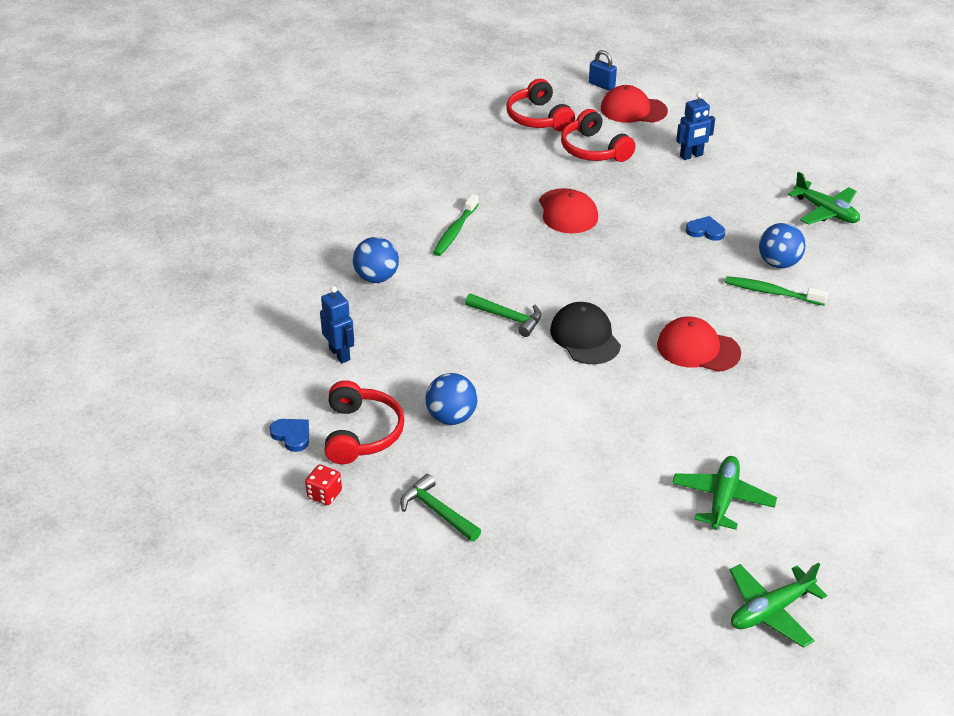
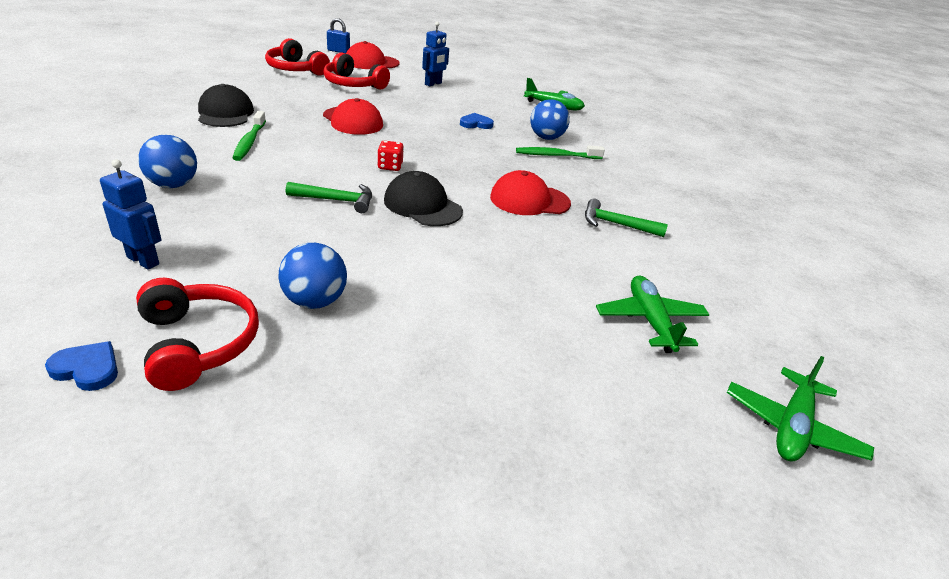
camera: 30 degrees left, 5 degrees down
red dice [305,464,342,505] -> red dice moved to [377,141,404,171]
green hammer [400,474,481,542] -> green hammer moved to [585,198,668,237]
none -> black cap [198,84,254,127]

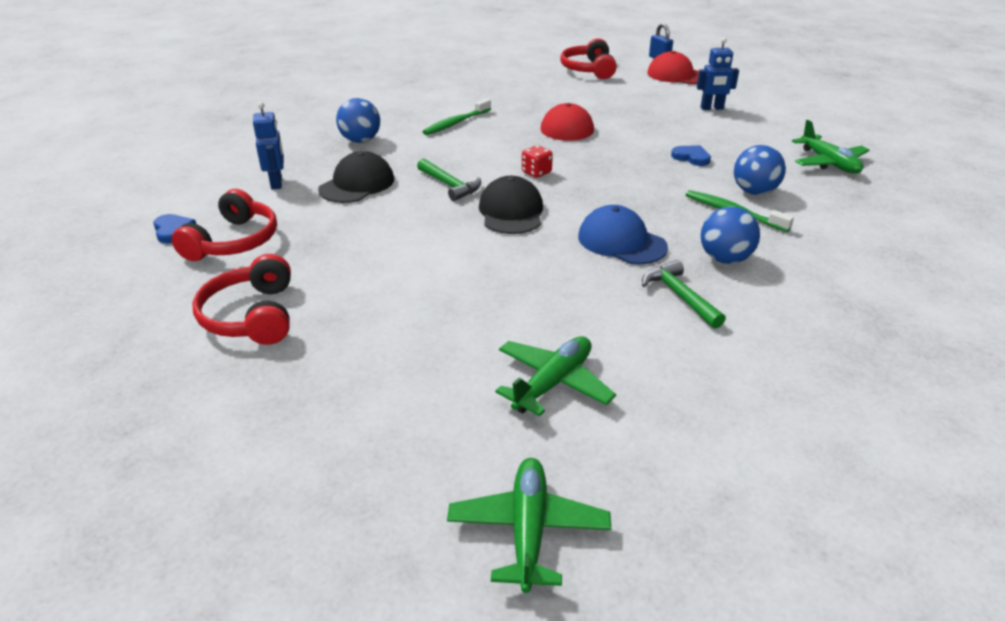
camera: 50 degrees right, 0 degrees up
black cap [198,84,254,127] -> black cap moved to [318,151,394,203]
blue ball [279,243,347,309] -> blue ball moved to [701,206,760,264]
red headphones [323,53,390,90] -> red headphones moved to [192,254,291,345]
red cap [490,170,571,215] -> blue cap [578,205,668,265]
green plane [727,356,874,462] -> green plane turned 105 degrees clockwise [447,458,611,593]

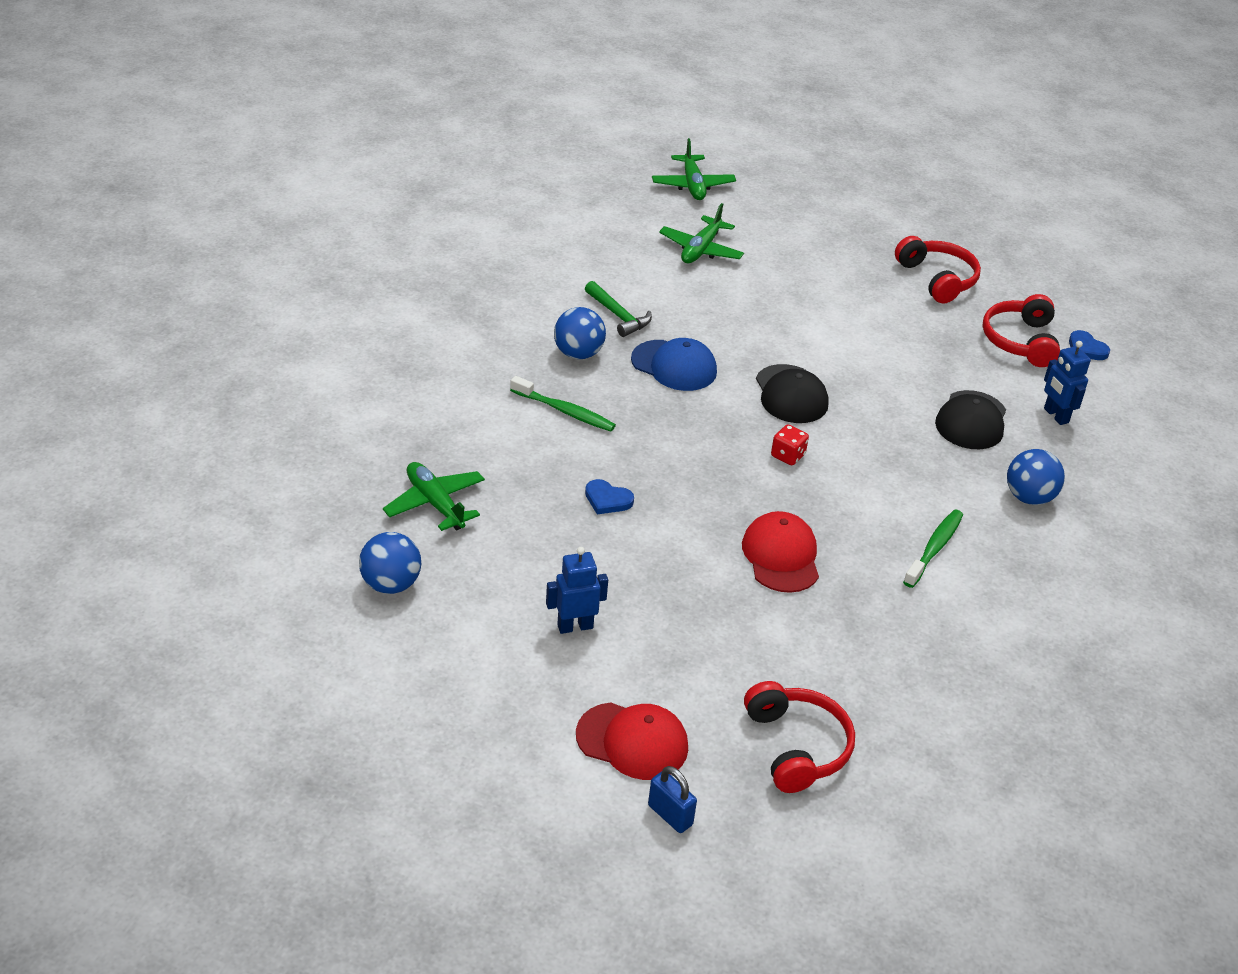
camera: 165 degrees right, 5 degrees up
green hammer [417,158,481,201] -> none
blue ball [734,145,786,195] -> blue ball moved to [359,532,421,594]

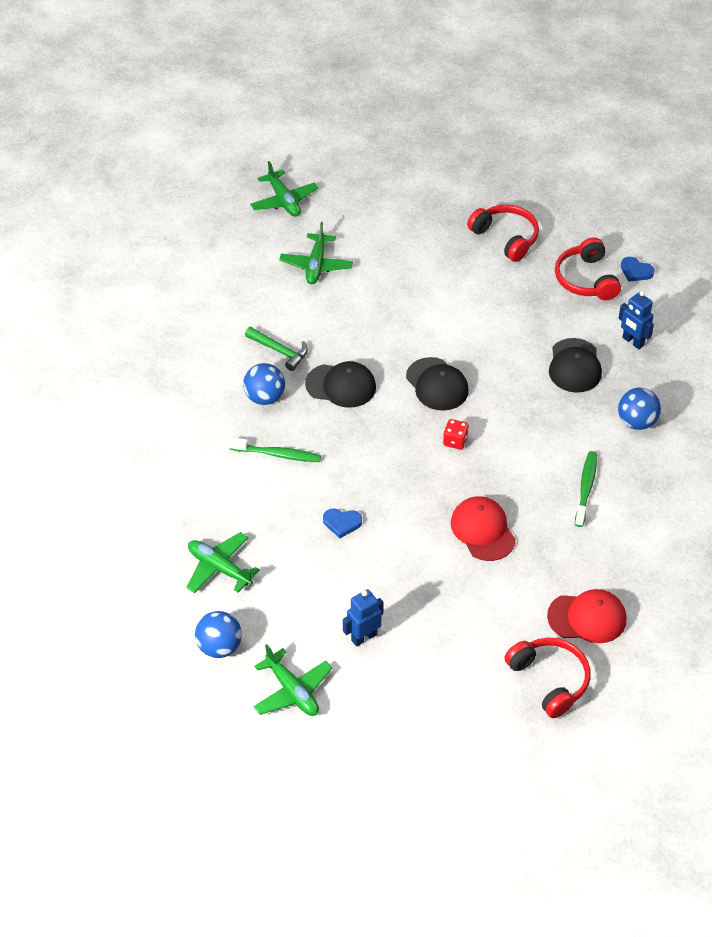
camera: 15 degrees left, 10 degrees up
red cap [576,702,688,780] -> red cap moved to [547,589,626,643]
blue cap [631,338,717,391] -> black cap [305,361,376,408]
blue padlock [648,766,697,833] -> none
none -> green plane [254,644,332,716]

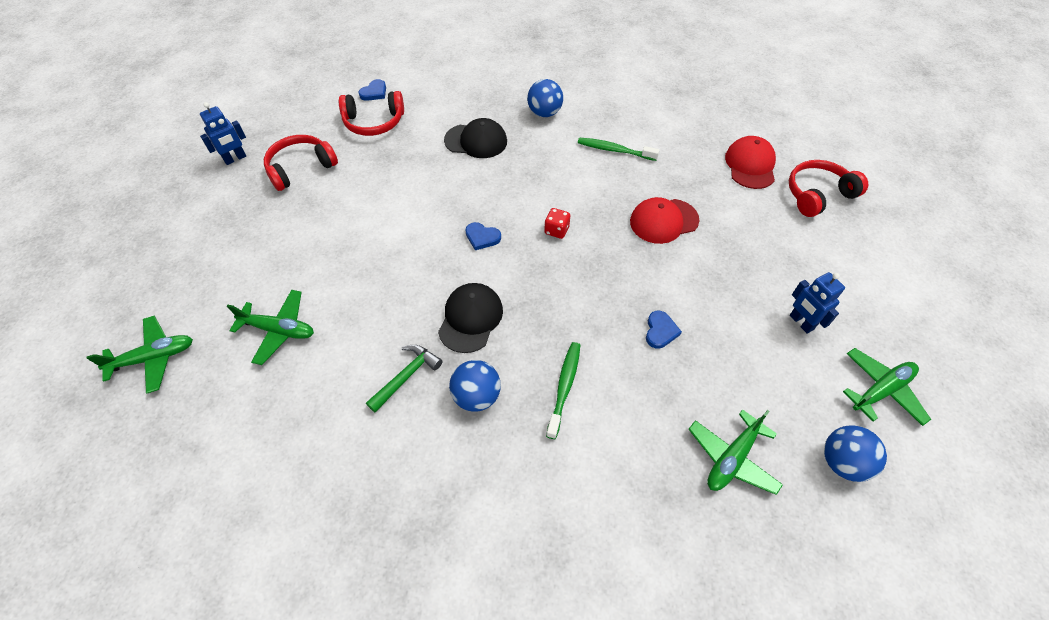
camera: 85 degrees left, 5 degrees up
black cap [406,357,469,411] -> blue heart [465,222,501,250]
blue robot [618,291,654,349] -> blue robot moved to [200,102,246,165]

